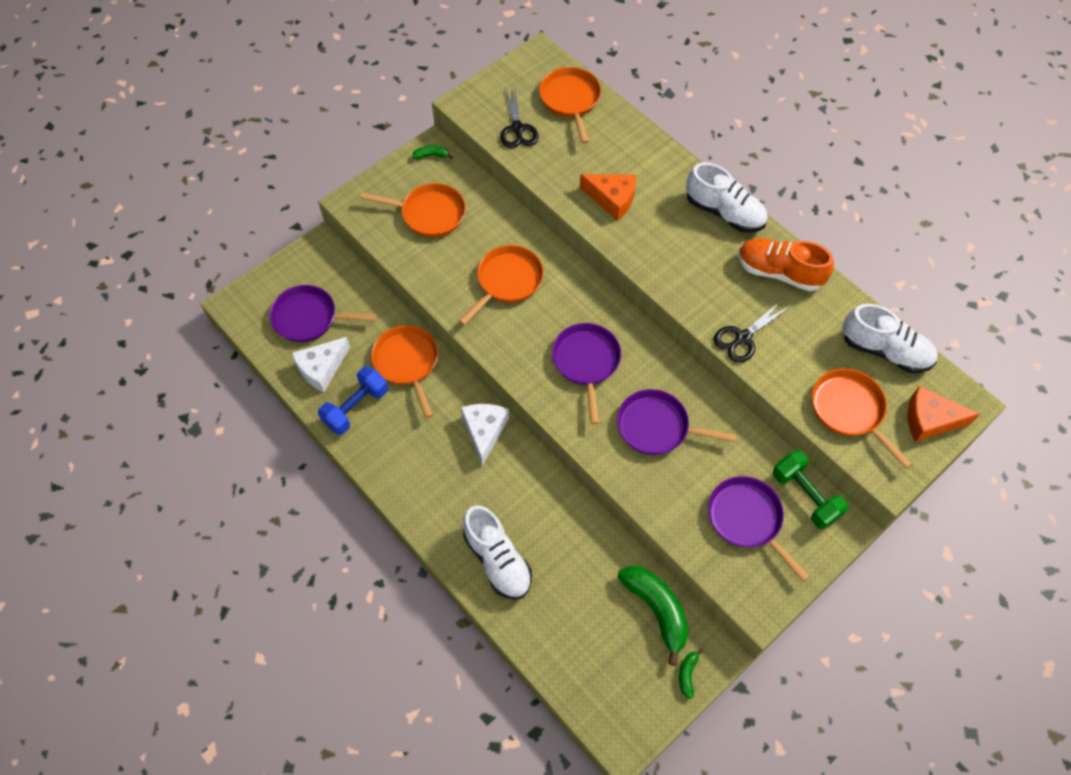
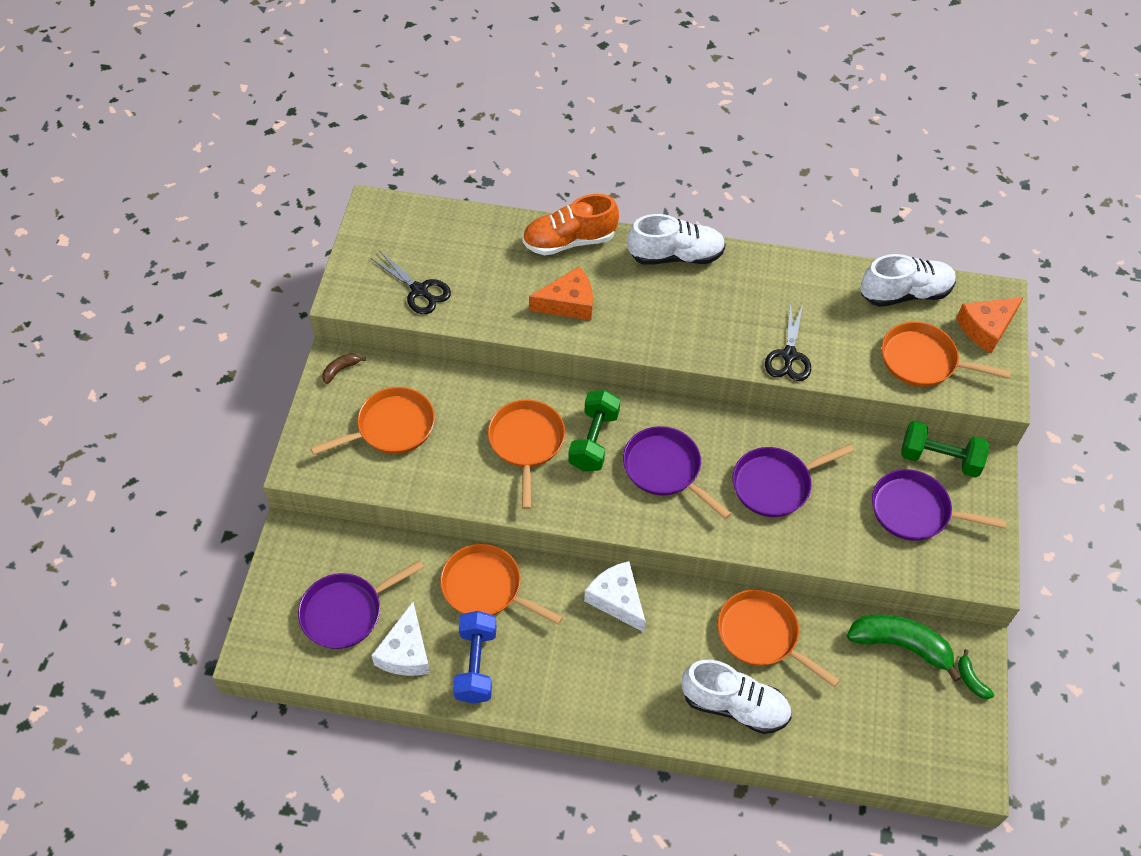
camera: 40 degrees left, 5 degrees down
green banana [412,145,453,159] -> brown banana [322,353,366,384]
orange pan [539,67,601,144] -> orange pan moved to [718,589,840,687]
orange shoe [738,238,834,291] -> orange shoe moved to [522,194,619,256]
none -> green dumbbell [568,390,620,471]

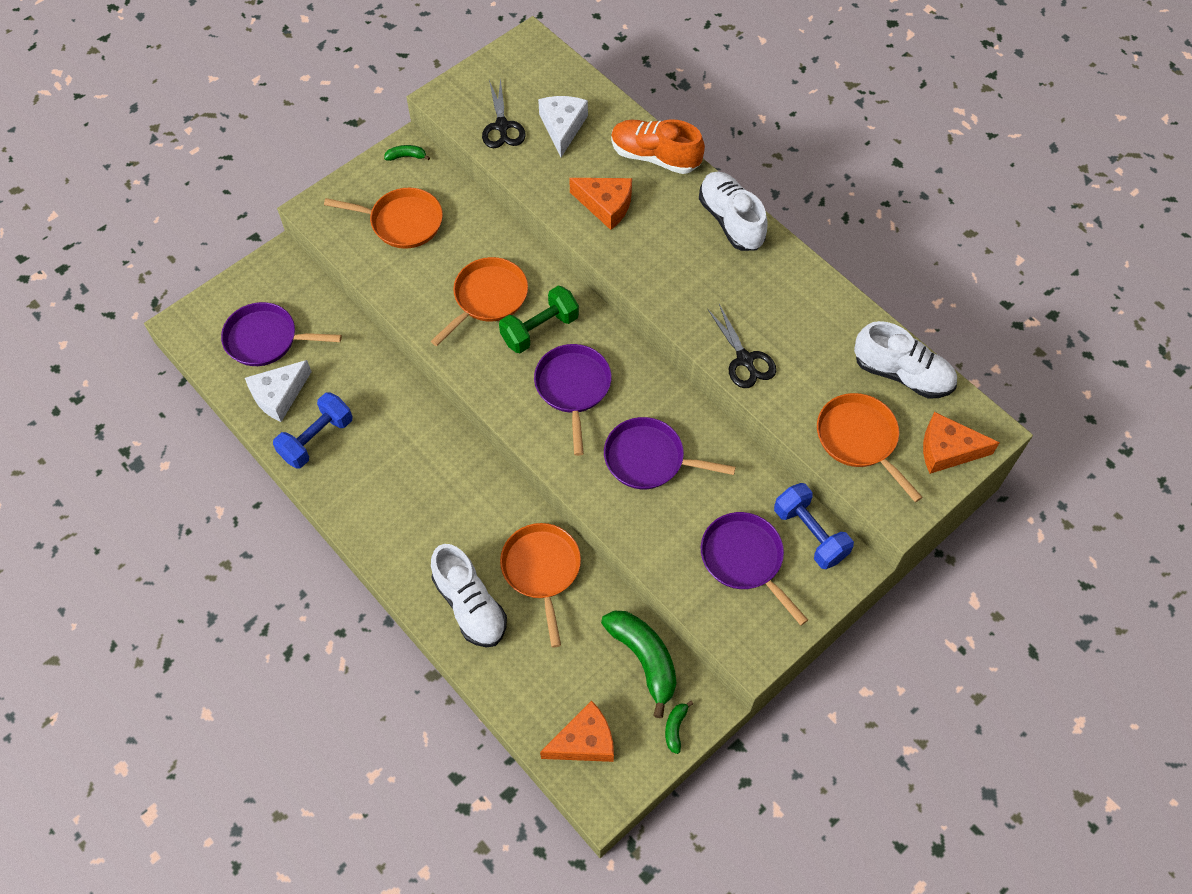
camera: 40 degrees right, 5 degrees up
brown banana [322,353,366,384] -> green banana [384,145,430,161]
orange pan [440,544,563,625] -> none
white cheese [584,561,646,632] -> white cheese moved to [538,96,588,157]
white shoe [628,214,726,265] -> white shoe turned 150 degrees counterclockwise [699,172,768,251]
black scissors [765,302,811,381] -> black scissors turned 75 degrees counterclockwise [707,304,776,388]
green dumbbell [901,421,989,478] -> blue dumbbell [774,483,854,569]
none -> orange cheese [540,700,614,762]

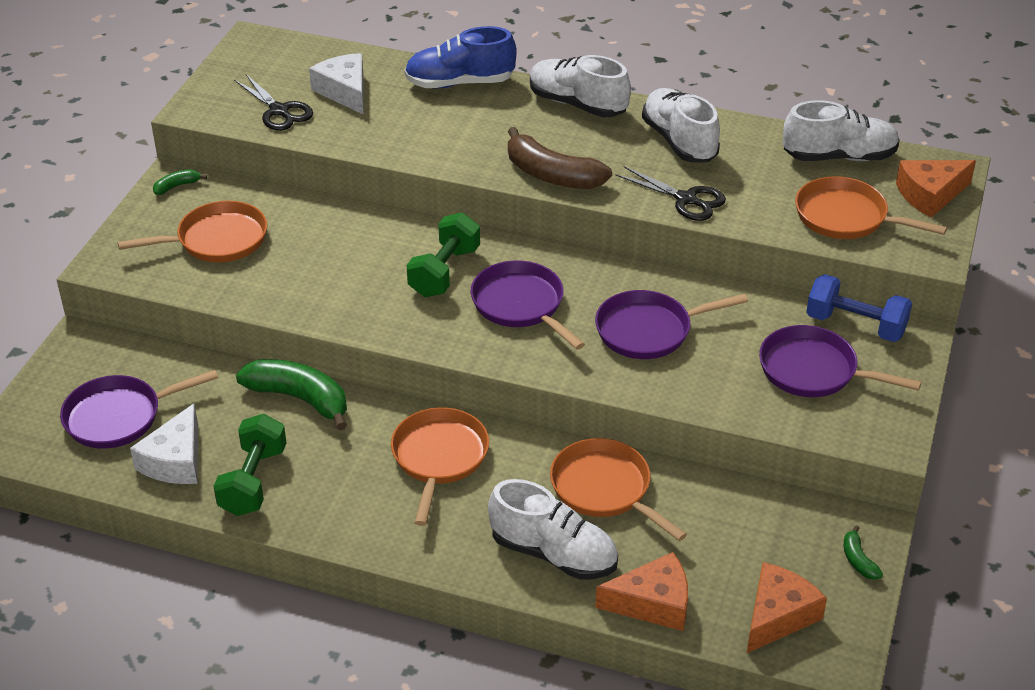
camera: 30 degrees left, 20 degrees down
blue dumbbell [273,392,353,469] -> green dumbbell [213,414,286,516]
orange pan [431,257,528,346] -> orange pan moved to [391,407,489,526]
orange cheese [569,178,632,230] -> orange cheese moved to [595,552,688,631]
green banana [601,611,677,718] -> green banana moved to [236,359,347,430]
orange shoe [611,119,705,174] -> blue shoe [404,26,517,88]
none -> brown banana [508,127,612,189]
none -> white shoe [642,88,720,162]

